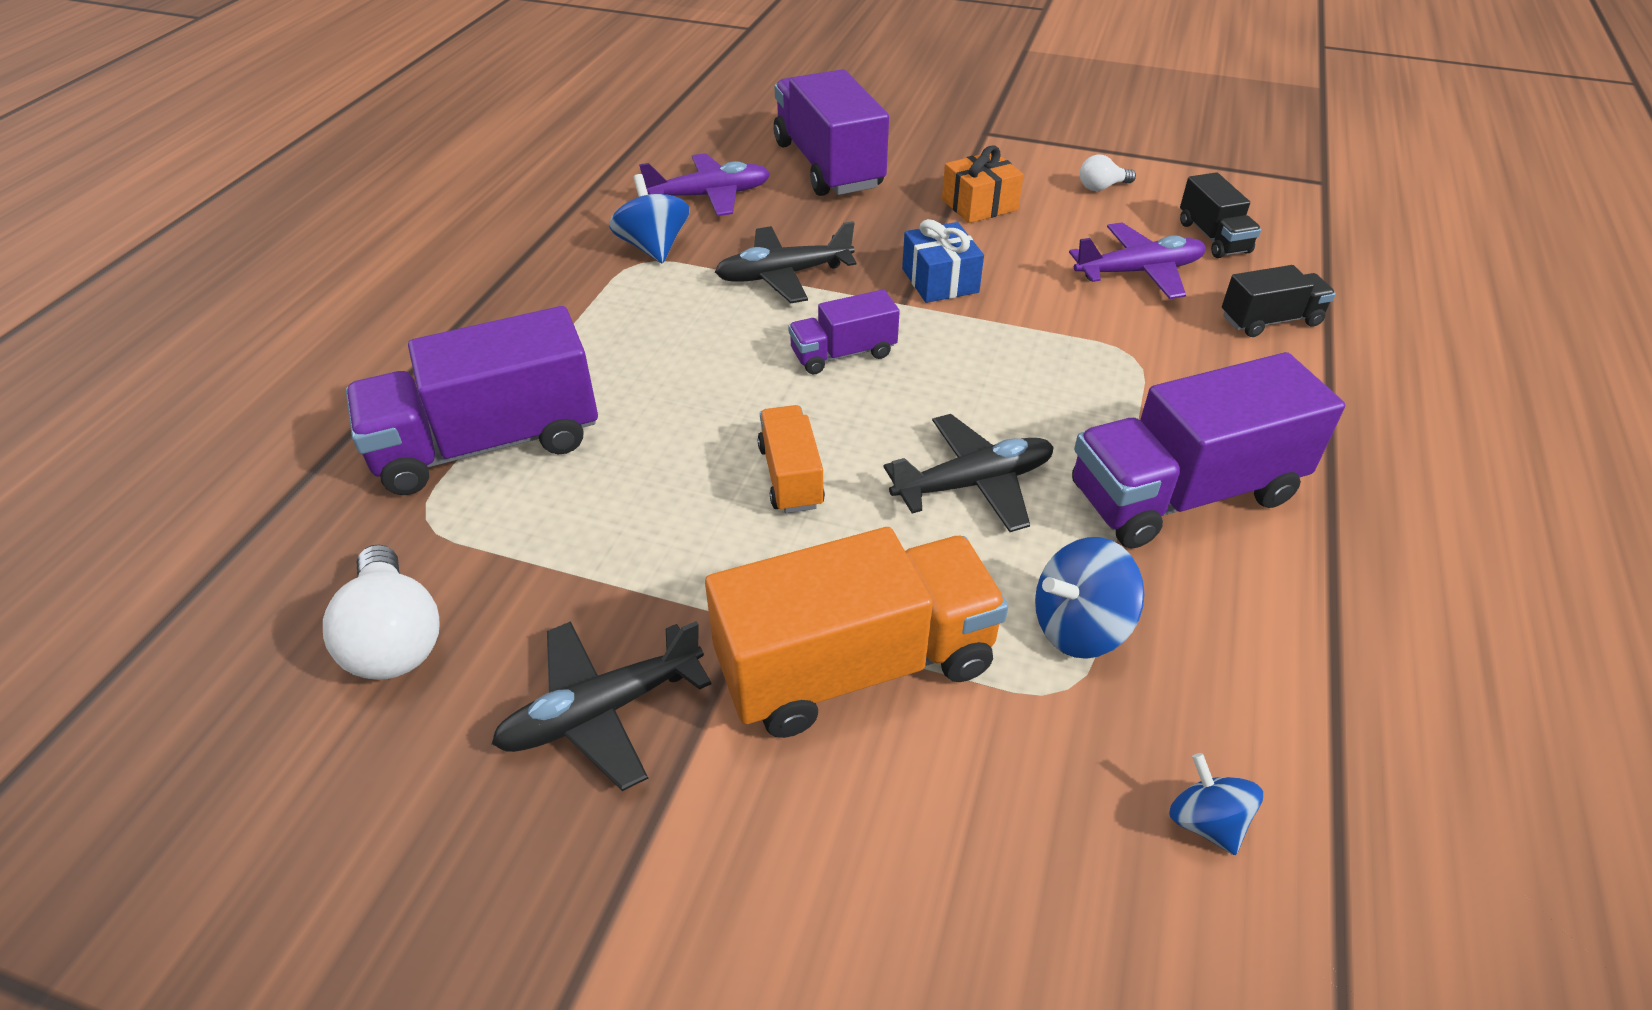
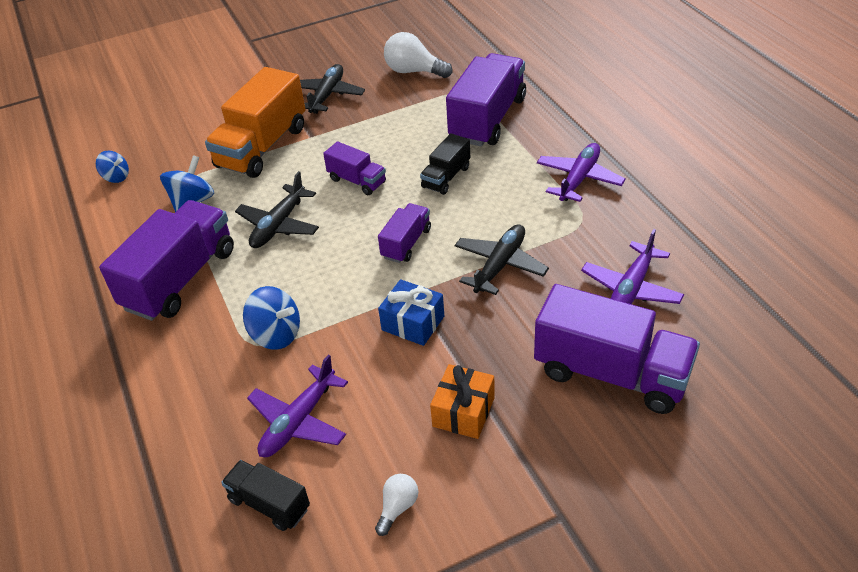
camera: 140 degrees right, 0 degrees up
blue spinning top [609,174,689,264] -> blue spinning top moved to [243,286,300,350]
orange truck [757,405,825,513] -> purple truck [323,141,386,195]
black truck [1222,265,1336,337] -> black truck moved to [420,133,470,195]
none -> purple plane [537,143,626,202]

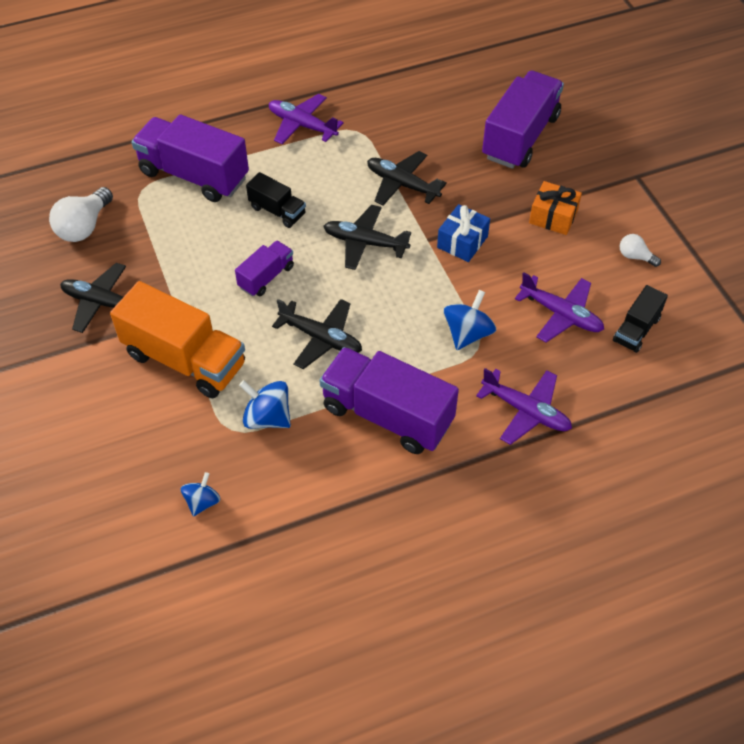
camera: 90 degrees left, 10 degrees up
purple truck [378,203,431,263] -> black plane [323,205,411,270]
purple plane [581,229,684,304] -> purple plane moved to [476,368,572,445]

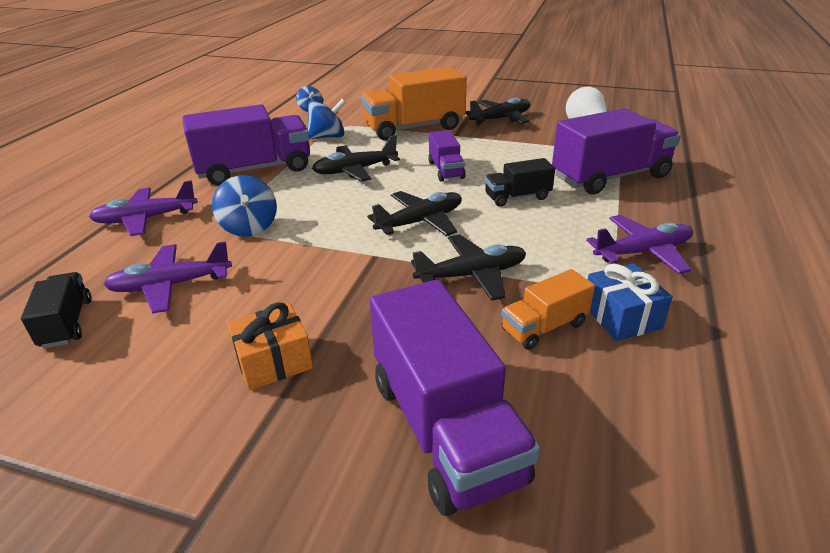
camera: 130 degrees right, 20 degrees down
blue gift [437,204,490,262] -> blue gift moved to [588,263,673,341]
white light bulb [620,234,661,267] -> none
none -> orange truck [501,269,595,350]

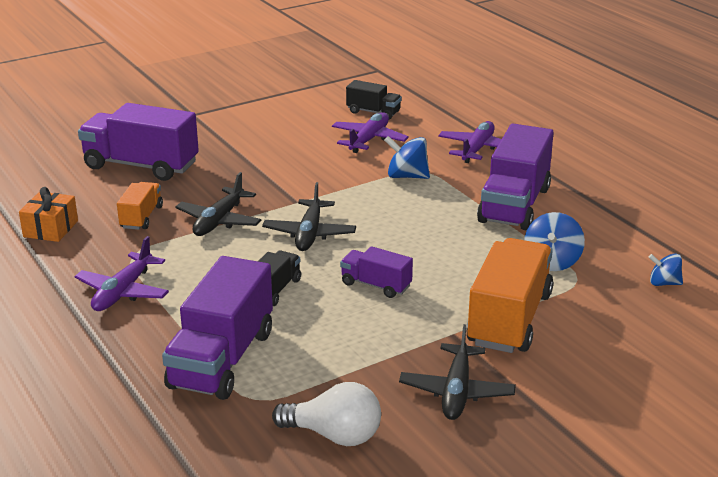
camera: 130 degrees right, 5 degrees down
orange gift [227,302,313,391] -> orange gift moved to [19,187,78,242]
black plane [312,135,400,181] -> none
blue gift [588,263,673,341] -> none

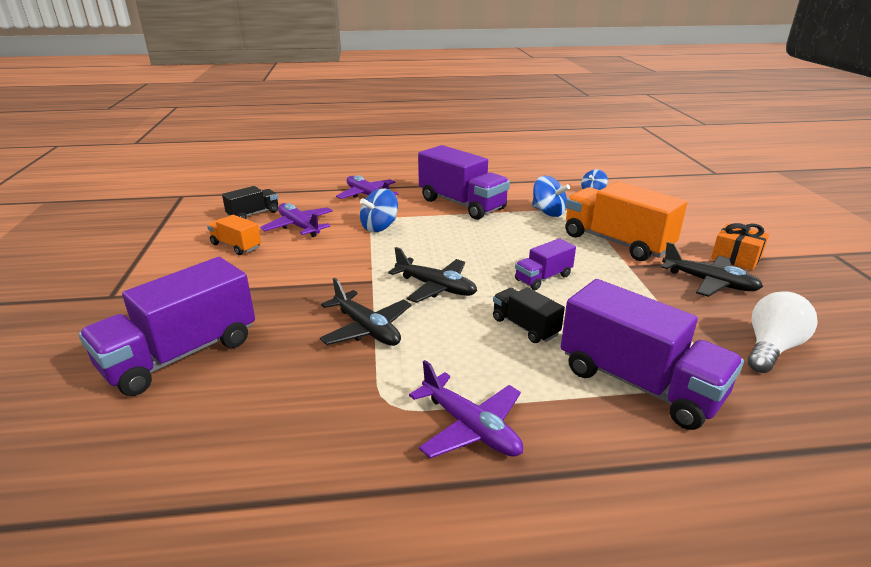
camera: 65 degrees left, 0 degrees up
orange gift [19,187,78,242] -> orange gift moved to [711,223,769,270]
orange truck [117,182,163,230] -> orange truck moved to [207,215,261,255]

